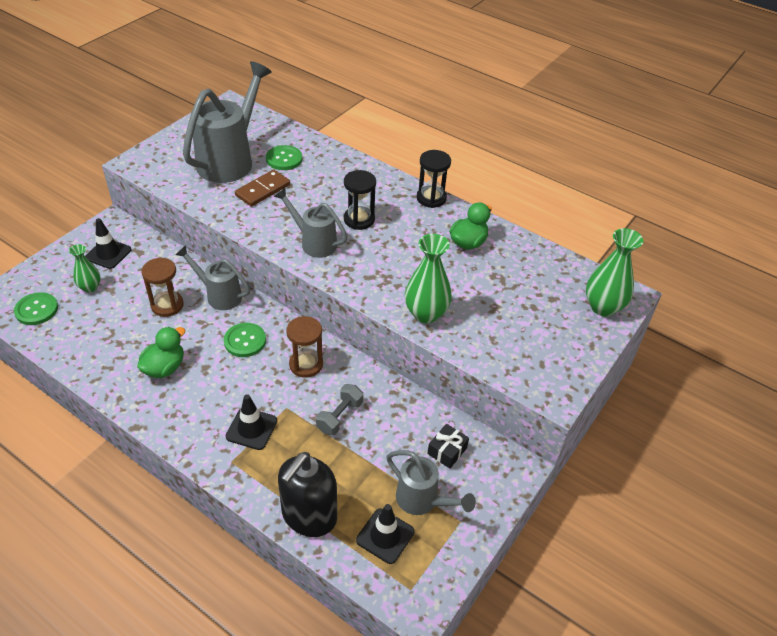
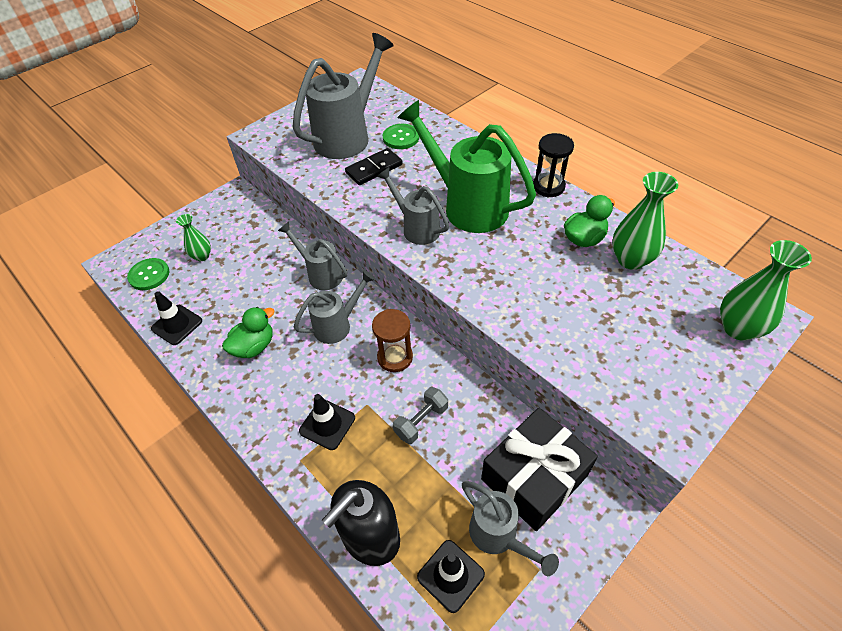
camera: 15 degrees right, 5 degrees up
black traffic cone [85,218,132,269] -> black traffic cone moved to [151,291,202,345]
brown hourglass [141,258,184,317] -> none
green button [224,323,266,357] -> grey watering can [294,270,376,344]
brown domino [235,170,290,207] -> black domino [345,148,403,185]
black hourglass [344,170,376,230] -> green watering can [397,100,536,233]
green vase [405,234,452,323] -> green vase moved to [612,172,678,270]
black gift [427,424,469,469] -> black gift [481,408,598,531], size x2.31

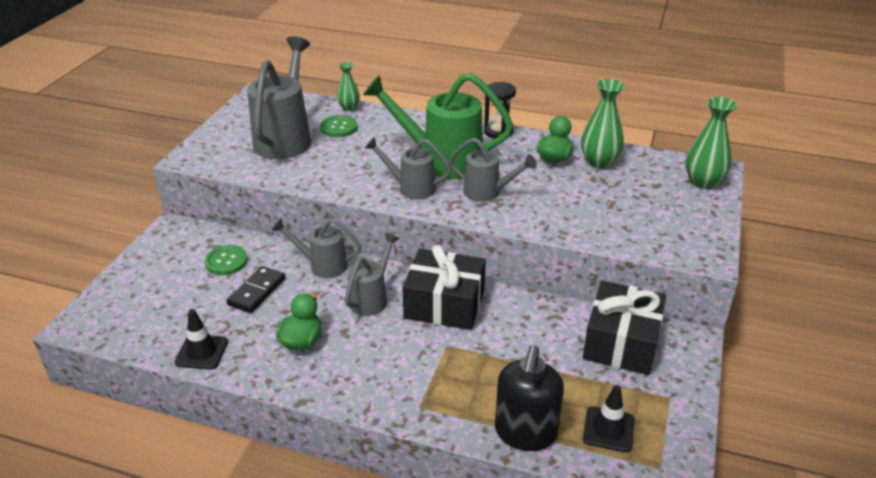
camera: 30 degrees left, 15 degrees down
green button [127,258,169,290] -> green button moved to [204,245,248,275]
green vase [176,214,211,261] -> green vase moved to [337,62,360,111]
black traffic cone [299,394,355,450] -> none
black domino [345,148,403,185] -> black domino moved to [227,266,286,313]
brown hourglass [372,309,413,372] -> black gift [402,245,486,330]
grey dumbbell [393,387,448,444] -> none
grey watering can [462,481,559,576] -> grey watering can moved to [449,138,537,202]

